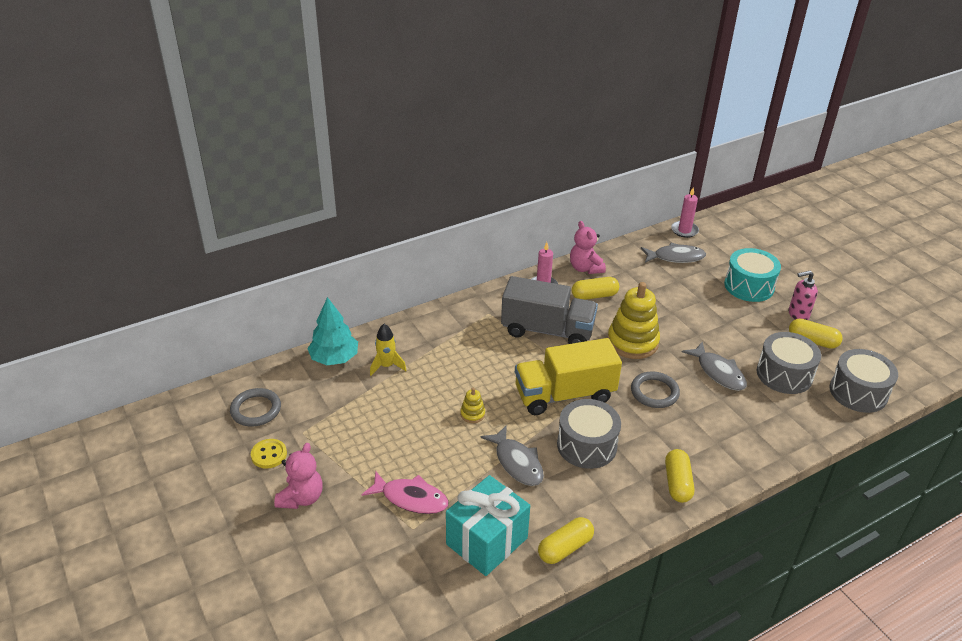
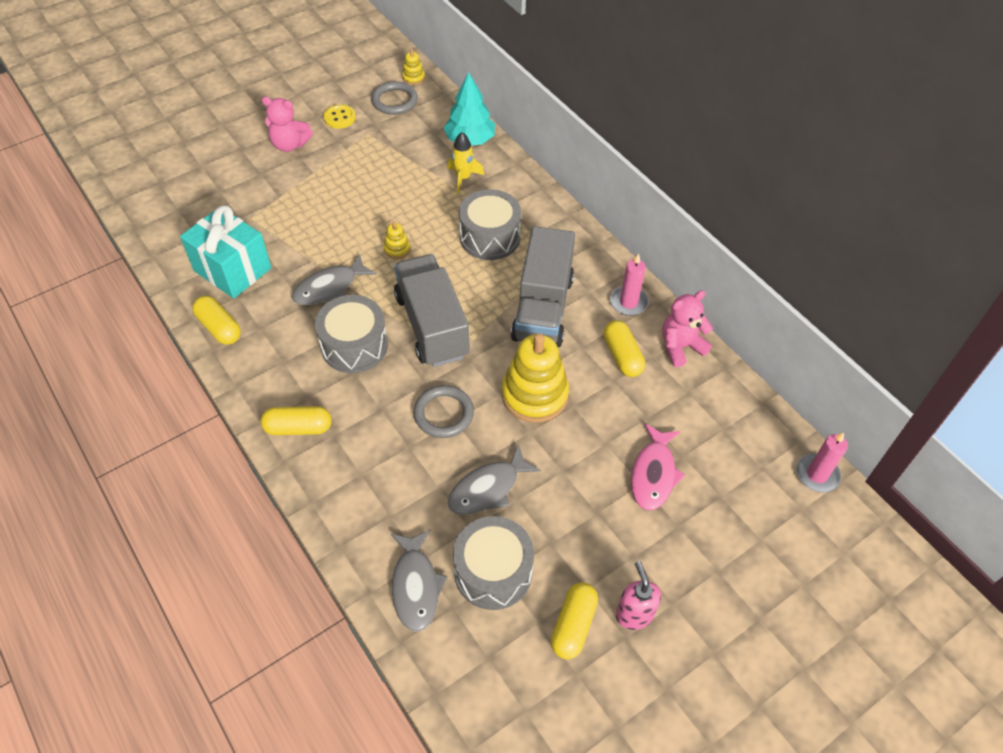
camera: 85 degrees right, 15 degrees up
pink fish [362,471,449,514] -> pink fish moved to [631,423,685,510]
yellow truck [515,338,622,415] -> grey truck [394,254,470,367]
grey fish [641,243,706,263] -> grey fish moved to [391,530,448,632]
turquoise drum [724,248,781,302] -> none
grey drum [830,349,898,413] -> grey drum moved to [459,189,521,260]
none -> yellow stacking toy [402,49,425,85]

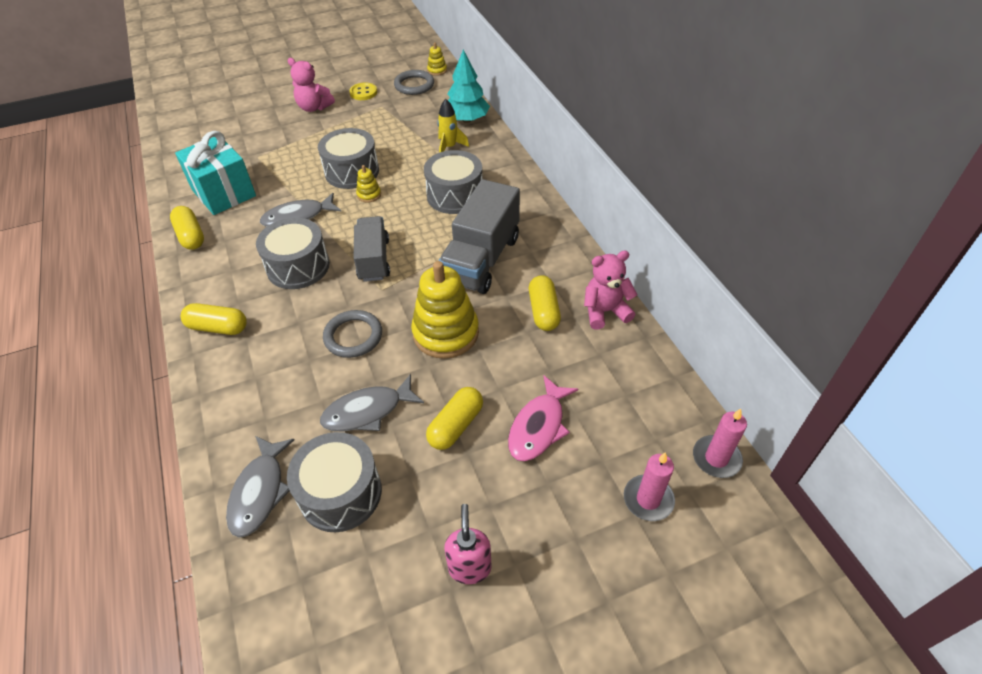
camera: 15 degrees right, 5 degrees down
grey truck [394,254,470,367] -> grey truck [354,216,390,282], size x0.66
yellow capsule [551,582,598,659] -> yellow capsule moved to [426,387,483,450]
pink candle [610,254,649,316] -> pink candle moved to [624,452,675,521]
none -> grey drum [318,128,379,189]

